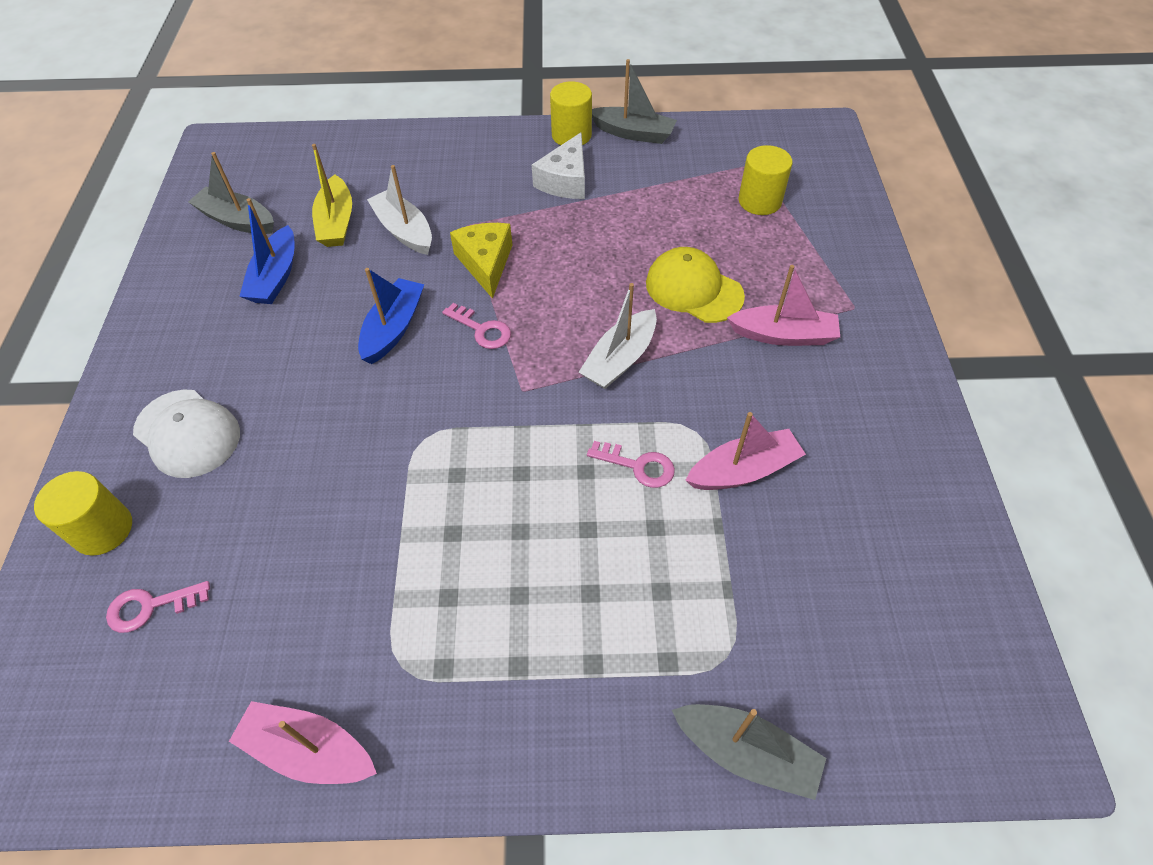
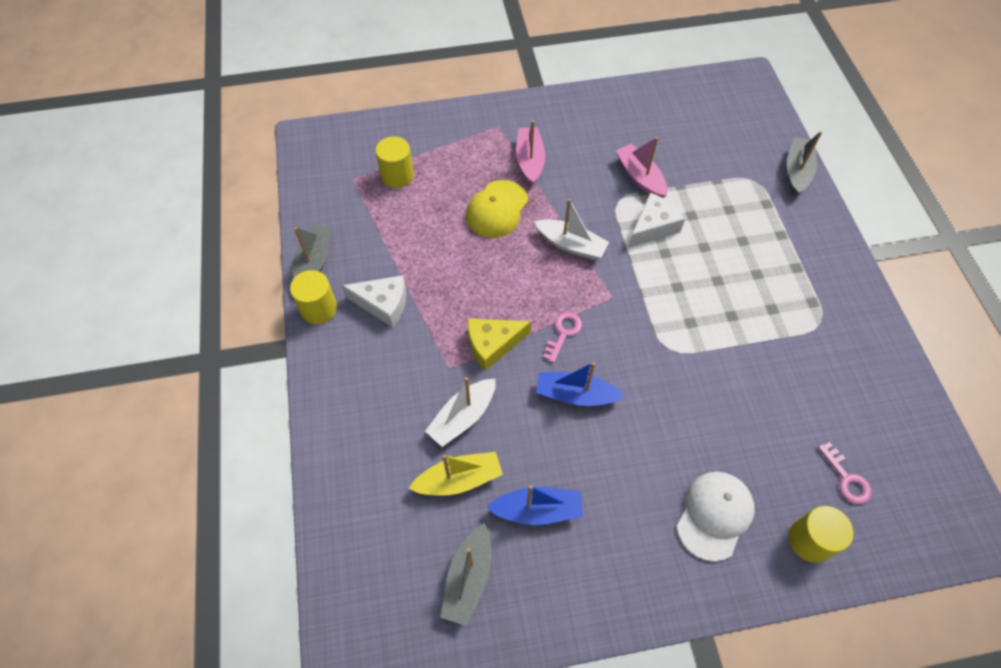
camera: 100 degrees left, 5 degrees up
pink boat [229,701,377,784] -> none
pink key [587,441,675,488] -> white cheese [628,193,685,248]

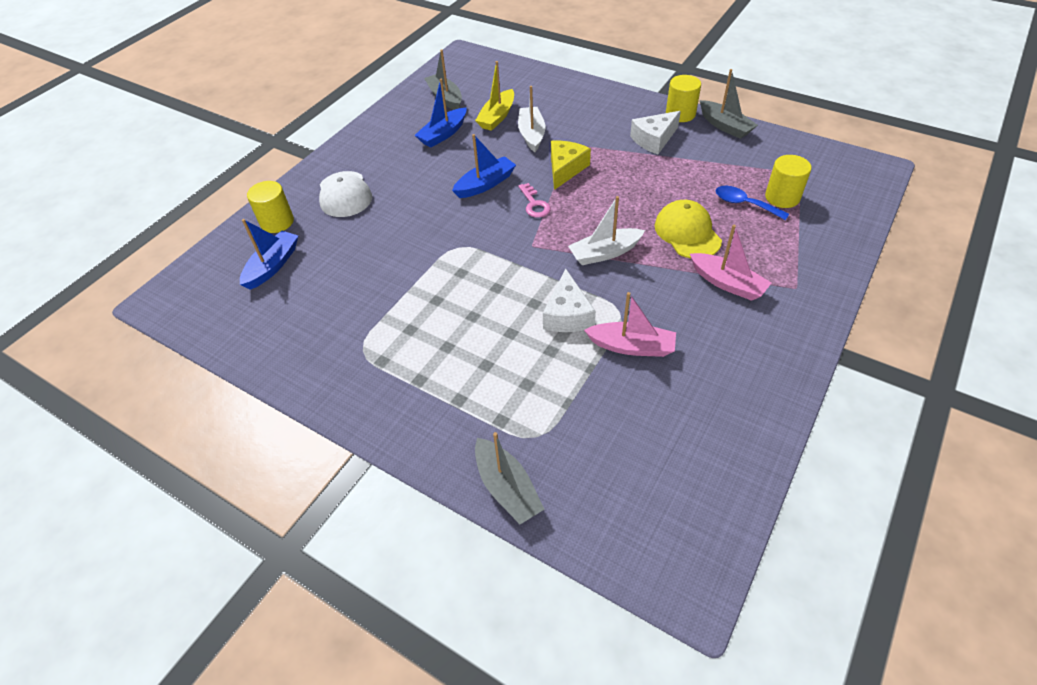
camera: 135 degrees right, 10 degrees down
pink key [818,442,872,504] -> blue boat [240,219,298,290]
none -> blue spoon [716,186,789,220]

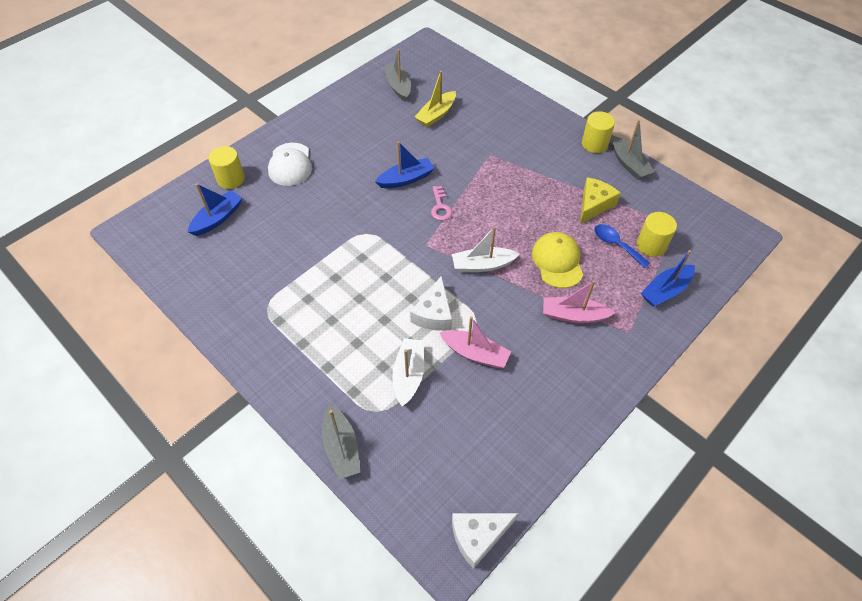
camera: 10 degrees right, 5 degrees up
blue boat [415,79,466,147] -> blue boat moved to [641,250,695,307]
white boat [518,86,545,152] -> white boat moved to [392,338,424,406]
yellow cheese [551,141,591,190] -> yellow cheese moved to [580,177,621,224]
white cheese [630,111,681,154] -> white cheese moved to [452,513,518,569]
pink boat [690,225,771,301] -> pink boat turned 135 degrees clockwise [543,280,615,324]

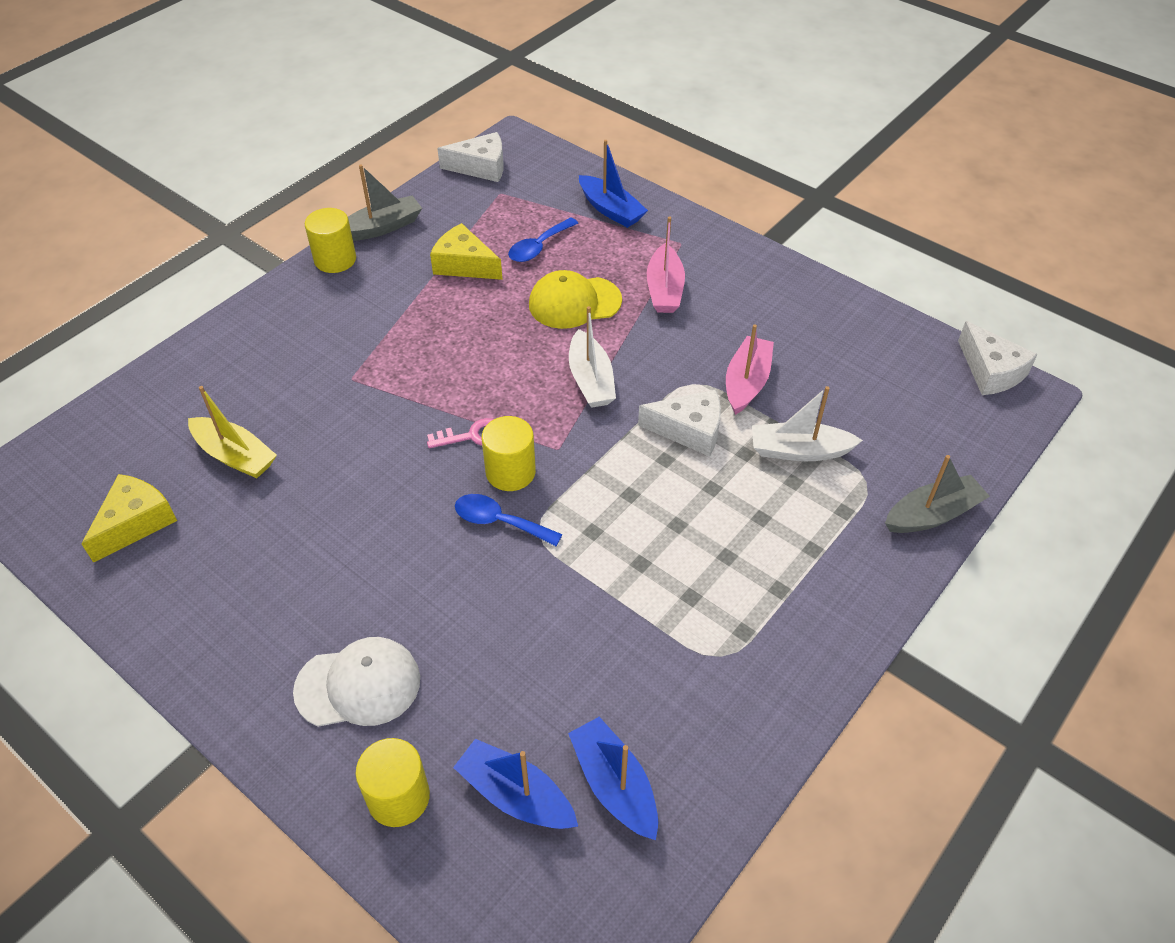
camera: 95 degrees left, 5 degrees down
blue boat [375,141,435,188] -> blue boat moved to [568,717,658,840]
grey boat [385,49,411,102] -> yellow cheese [81,474,177,563]
yellow cylinder [637,212,677,257] -> yellow cylinder moved to [482,416,536,491]
none -> white cheese [437,132,503,182]
none -> blue spoon [455,494,563,546]

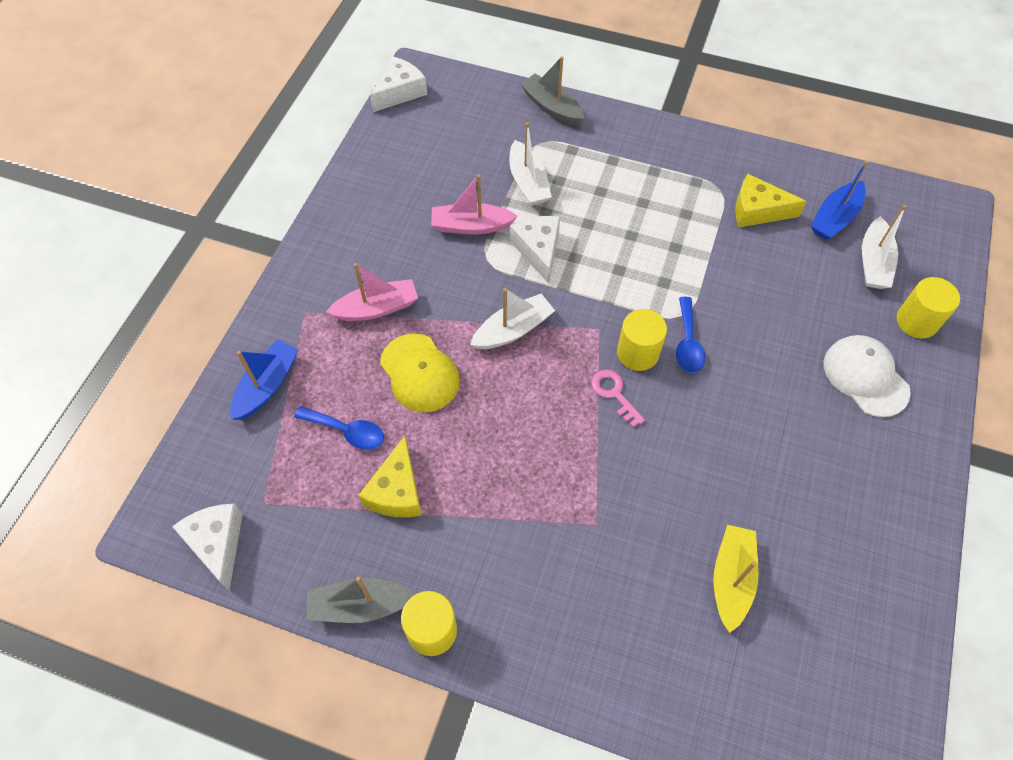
camera: 110 degrees left, 10 degrees up
yellow cheese [81,474,177,563] -> yellow cheese moved to [735,174,807,227]
grey boat [348,165,422,241] -> grey boat turned 45 degrees counterclockwise [307,577,416,623]
blue boat [453,739,578,829] -> white boat [862,205,906,289]

